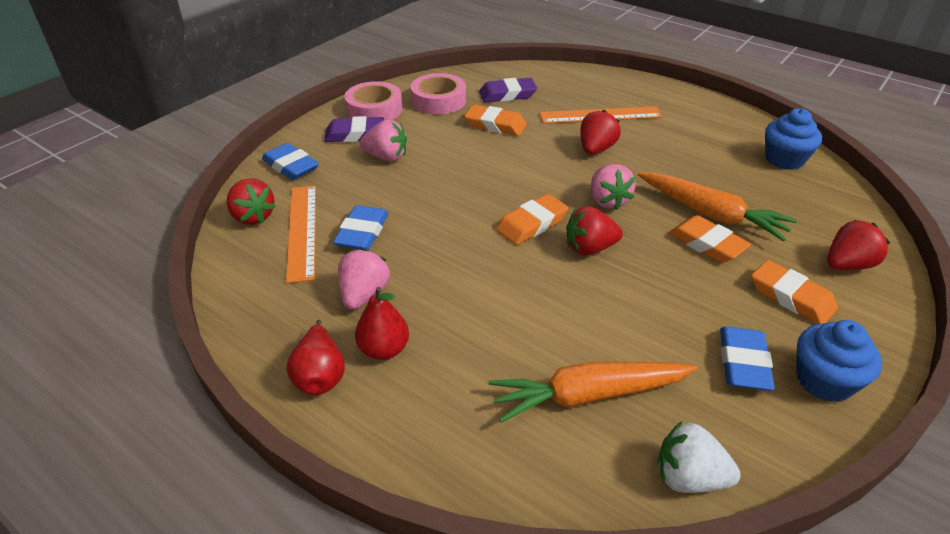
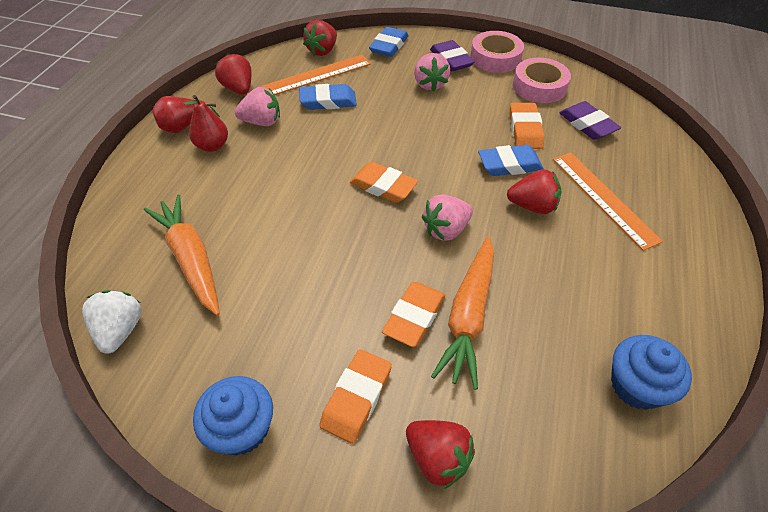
camera: 70 degrees right, 10 degrees up
red strawberry [566,206,623,255] -> red strawberry moved to [215,53,252,95]
blue eraser [720,326,775,391] -> blue eraser moved to [478,145,544,176]

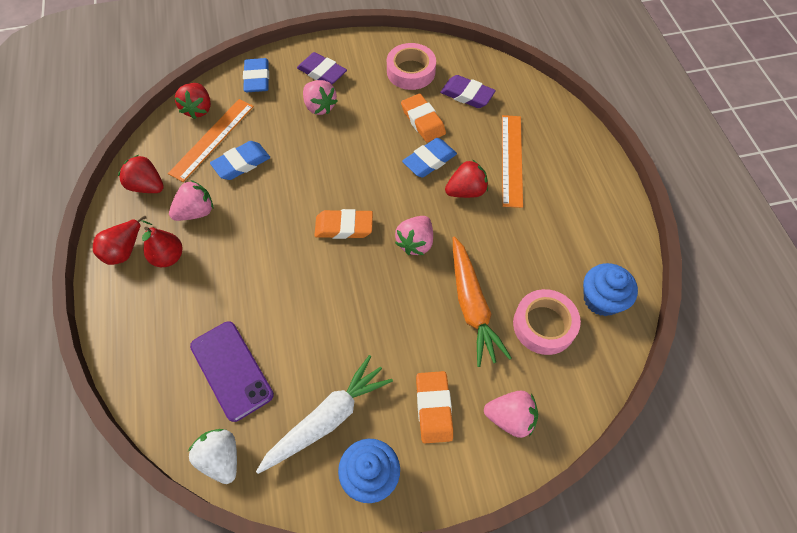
camera: 30 degrees left, 10 degrees up
orange carrot [144,195,220,316] -> purple phone [190,322,274,422]
orange eraser [382,282,445,347] -> none
red strawberry [406,420,475,489] -> pink strawberry [484,390,538,438]
pink tape [470,31,524,73] -> pink tape moved to [513,289,581,355]
orange ruler [553,152,663,251] -> orange ruler turned 60 degrees clockwise [502,115,523,208]
none -> white carrot [256,355,393,474]

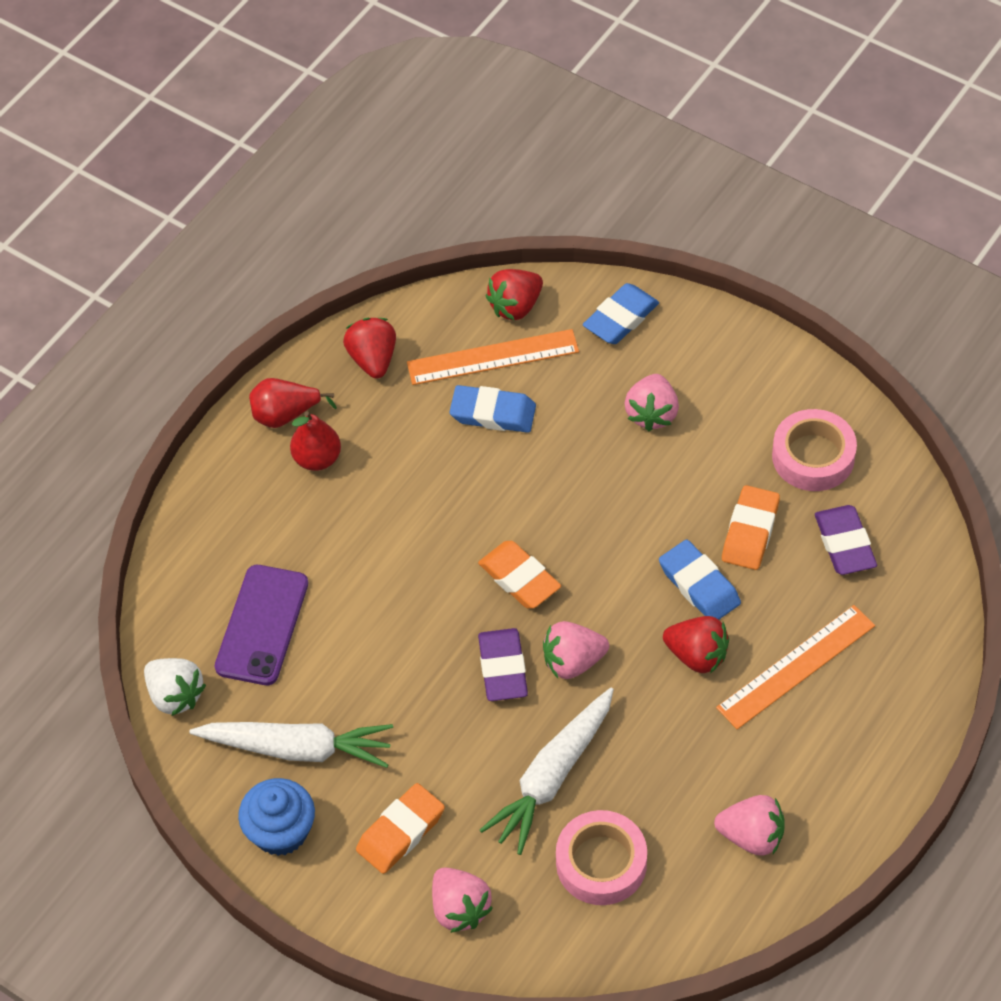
camera: 50 degrees right, 5 degrees down
pink strawberry [169,180,213,221] -> pink strawberry moved to [714,795,785,856]
white strawberry [188,429,237,484] -> white strawberry turned 120 degrees clockwise [144,658,206,716]
purple eraser [297,52,347,84] -> purple eraser moved to [478,628,528,701]
blue eraser [402,138,457,178] -> blue eraser turned 45 degrees clockwise [659,539,741,620]
orange carrot [453,236,512,367] -> white carrot [480,687,614,855]
blue cupcake [583,263,638,316] -> none

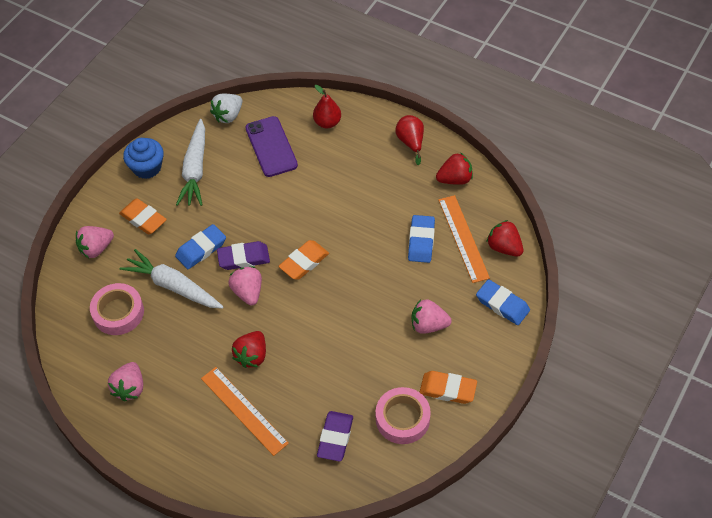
camera: 85 degrees right, 0 degrees up
purple phone [215,565,308,685] -> purple phone turned 60 degrees clockwise [245,116,298,177]
red pear [290,411,341,471] -> red pear moved to [313,85,341,128]
blue eraser [659,539,741,620] -> blue eraser moved to [175,224,226,269]
orange eraser [722,485,780,570] -> orange eraser moved to [420,371,477,404]
purple eraser [815,505,877,575] -> purple eraser turned 60 degrees counterclockwise [317,411,353,462]

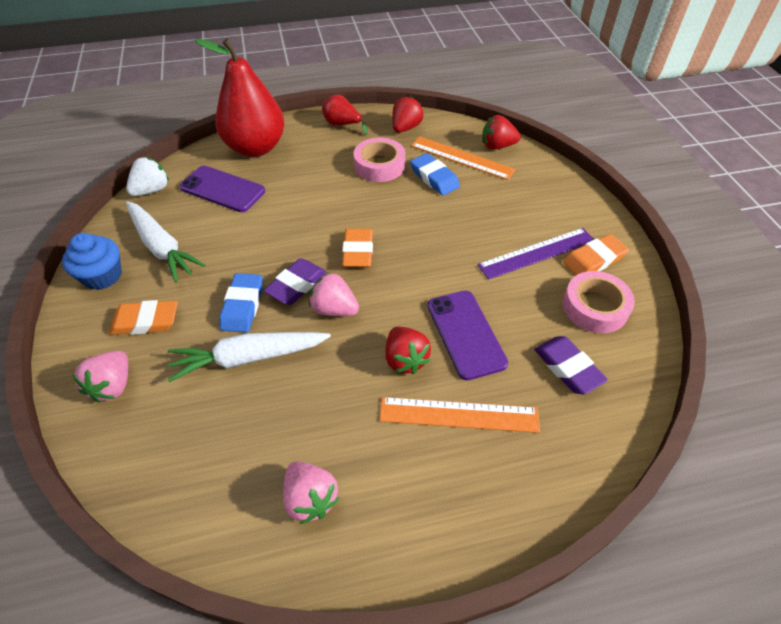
camera: 45 degrees left, 5 degrees down
pink tape [90,283,144,335] -> pink tape moved to [354,138,405,182]
white strawberry [210,94,242,123] -> white strawberry turned 135 degrees counterclockwise [126,157,169,196]
red pear [313,85,341,128] -> red pear [195,39,285,157], size x2.13
pink strawberry [411,299,452,334] -> none
blue eraser [476,279,530,325] -> none
none -> purple phone [428,291,508,380]
none -> purple ruler [477,228,594,280]

